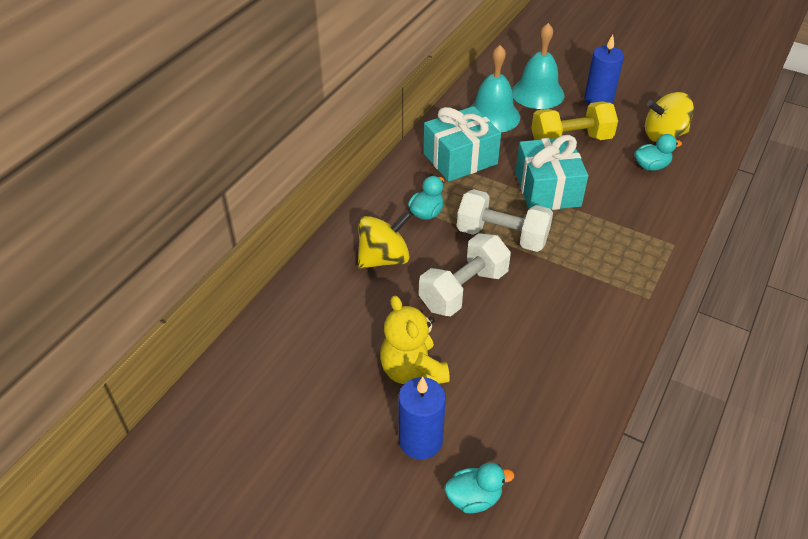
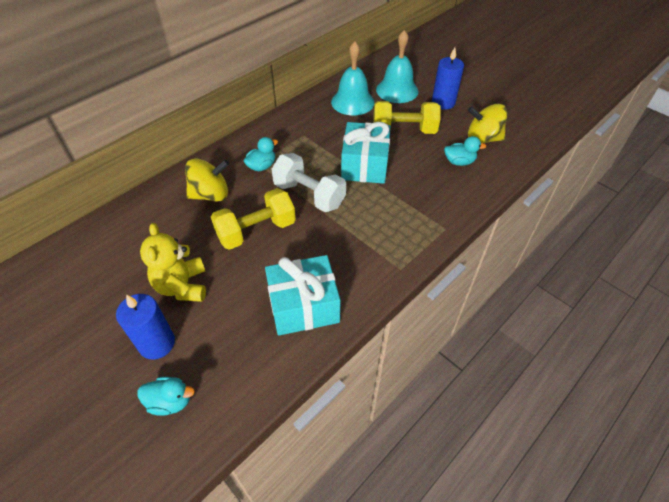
camera: 15 degrees right, 5 degrees up
white dumbbell [419,233,511,316] -> yellow dumbbell [211,188,296,250]
turquoise gift [423,106,501,182] -> turquoise gift moved to [265,255,340,336]

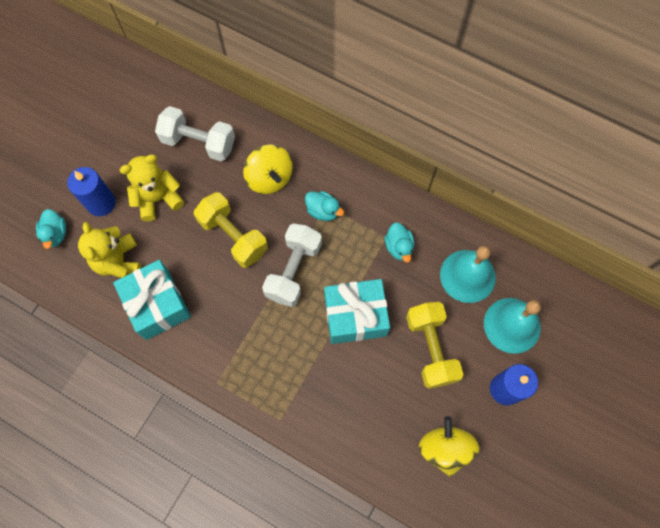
camera: 75 degrees right, 20 degrees up
turquoise duck [444,136,486,166] -> turquoise duck moved to [385,222,414,262]
none -> yellow teddy bear [78,222,141,278]
none -> white dumbbell [155,106,235,161]

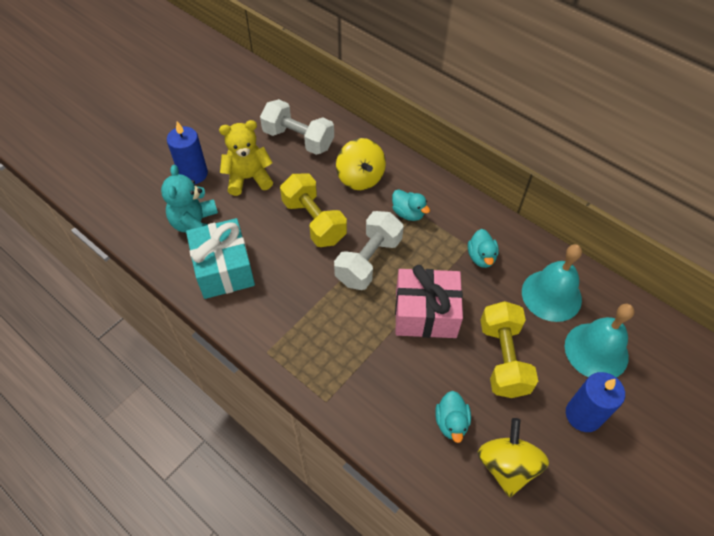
camera: 10 degrees right, 15 degrees down
turquoise duck [36,209,66,249] -> turquoise duck moved to [435,391,471,443]
yellow teddy bear [78,222,141,278] -> turquoise teddy bear [161,165,218,232]
turquoise gift [324,279,390,344] -> pink gift [395,265,463,338]

